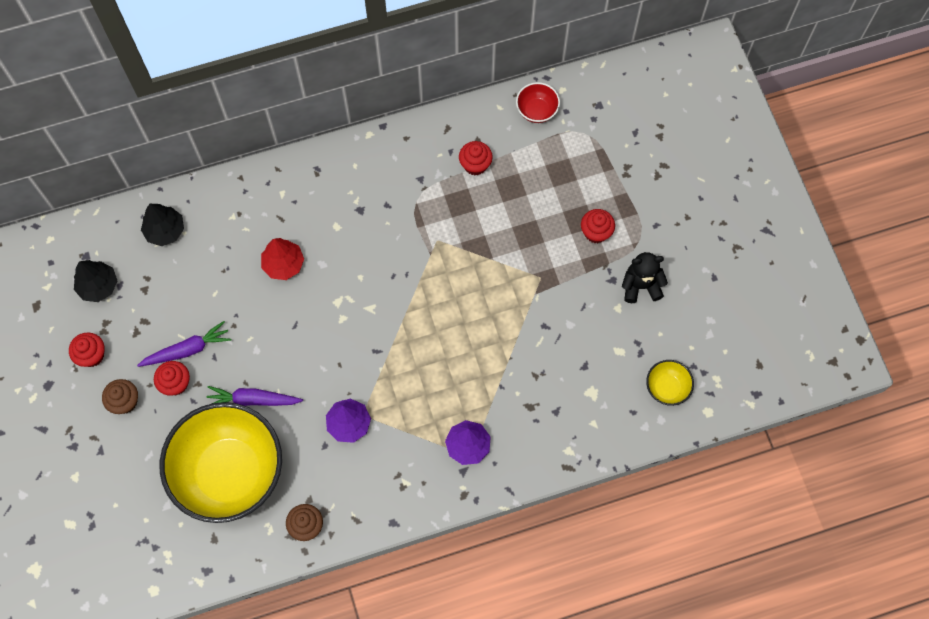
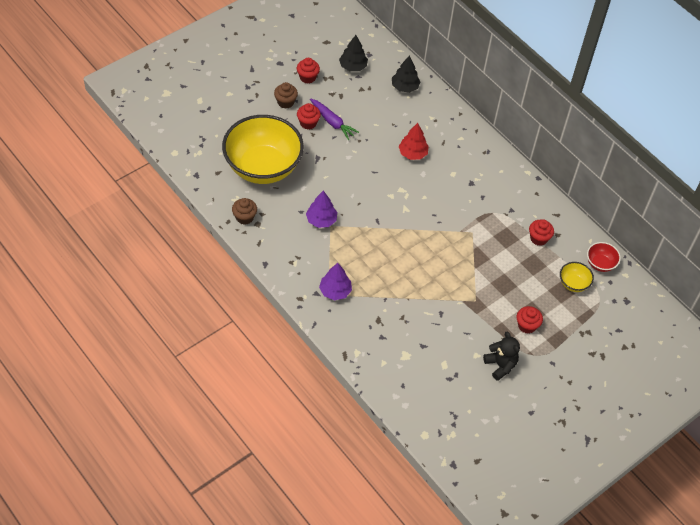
camera: 65 degrees right, 15 degrees down
purple carrot [207,386,303,406] -> none
yellow bowl [646,360,694,406] -> yellow bowl moved to [560,262,594,292]

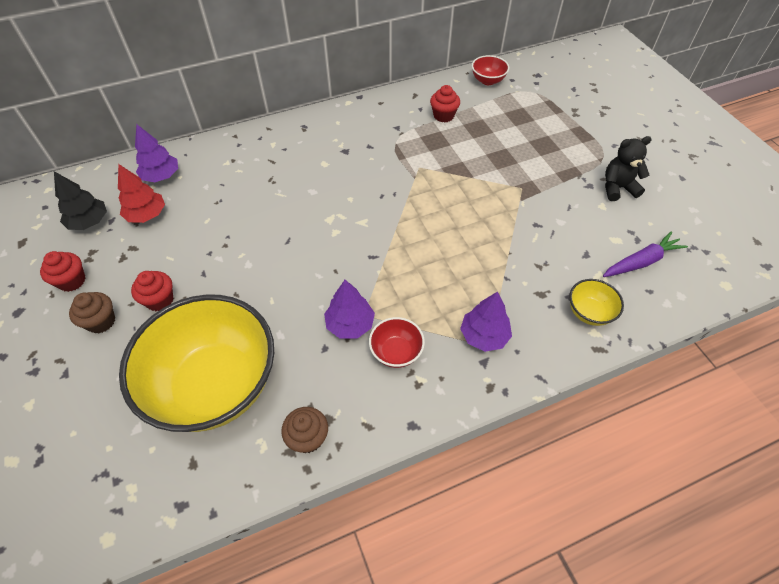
camera: 70 degrees left, 0 degrees up
purple carrot [310,98,359,140] -> purple carrot moved to [603,231,688,277]
black tree [392,55,420,93] -> purple tree [135,124,178,182]
red tree [399,123,429,160] -> red tree moved to [118,164,165,223]
red cupcake [517,306,543,334] -> none
yellow bowl [560,262,594,292] -> yellow bowl moved to [569,279,624,326]
none -> red bowl [369,317,425,368]

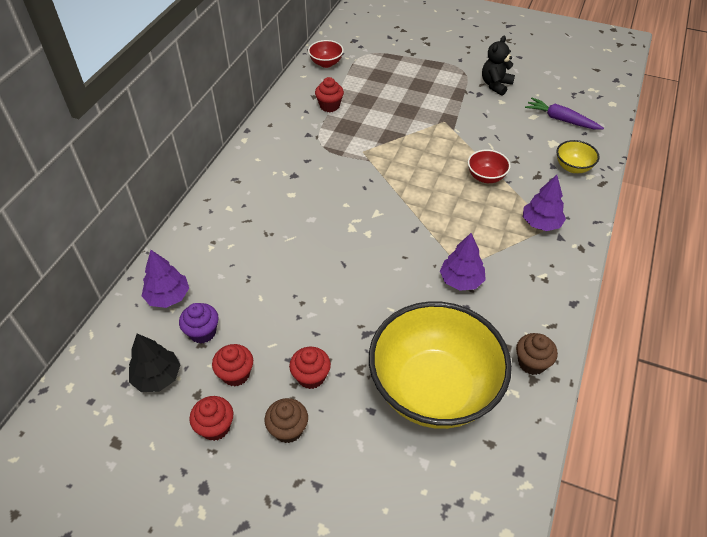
camera: 45 degrees left, 5 degrees down
red tree [118,164,165,223] -> purple cupcake [179,303,219,344]
red bowl [369,317,425,368] -> red bowl moved to [468,150,511,183]
purple carrot [603,231,688,277] -> purple carrot turned 75 degrees counterclockwise [525,98,604,129]
none -> red cupcake [212,344,253,387]

